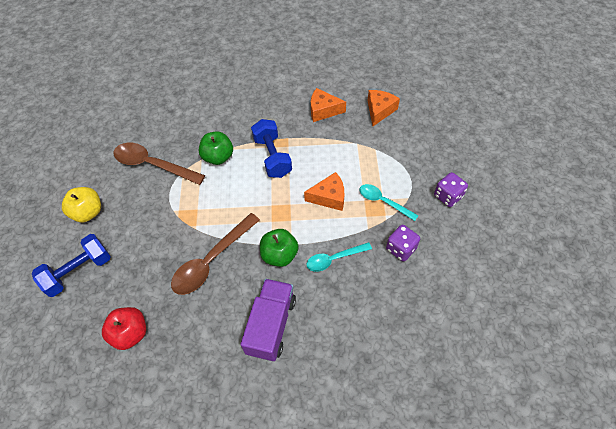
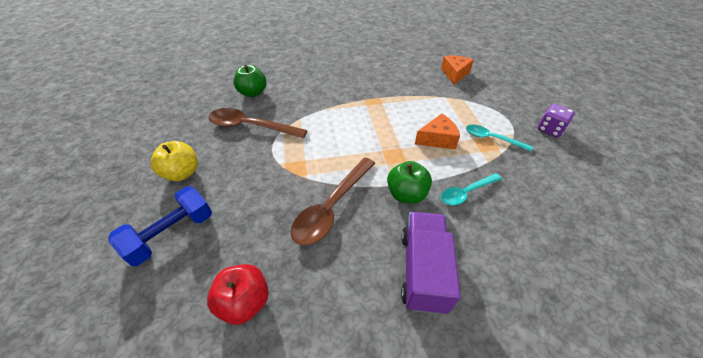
camera: 10 degrees left, 10 degrees down
green apple [199,131,233,165] -> green apple moved to [233,65,266,97]
blue dumbbell [251,119,292,178] -> none
orange cheese [311,88,346,122] -> none
purple dice [386,225,420,261] -> none

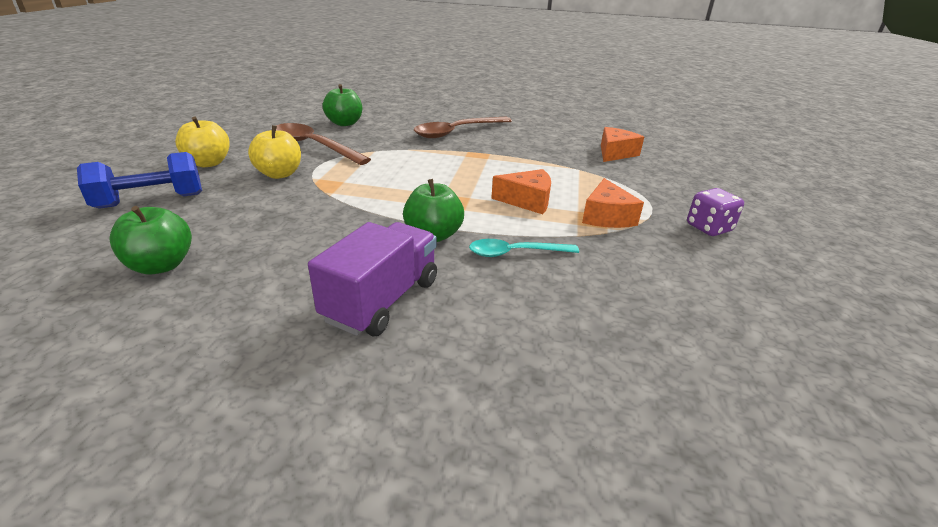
camera: 20 degrees right, 15 degrees down
red apple [207,264,269,325] -> green apple [109,206,192,275]
brown spoon [291,157,375,245] -> brown spoon moved to [414,117,512,138]
turquoise spoon [466,124,533,151] -> orange cheese [582,178,644,228]
none -> yellow apple [248,125,301,179]

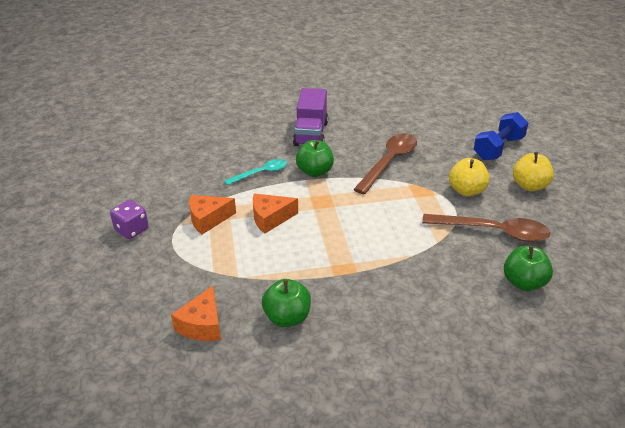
camera: 160 degrees right, 5 degrees up
green apple [109,206,192,275] -> green apple moved to [262,279,311,327]
brown spoon [414,117,512,138] -> brown spoon moved to [353,133,417,195]
orange cheese [582,178,644,228] -> orange cheese turned 90 degrees counterclockwise [189,195,236,234]

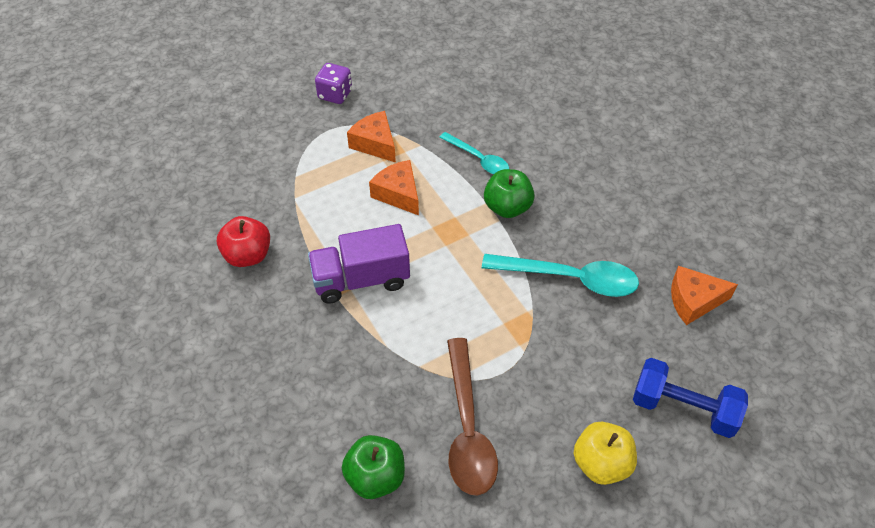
camera: 70 degrees right, 15 degrees up
orange cheese [171,286,221,341] -> orange cheese moved to [671,266,738,325]
green apple [262,279,311,327] -> red apple [217,216,270,267]
purple truck [293,88,328,146] -> purple truck moved to [308,224,410,304]
brown spoon [353,133,417,195] -> turquoise spoon [482,254,639,297]
yellow apple [449,158,489,197] -> none

